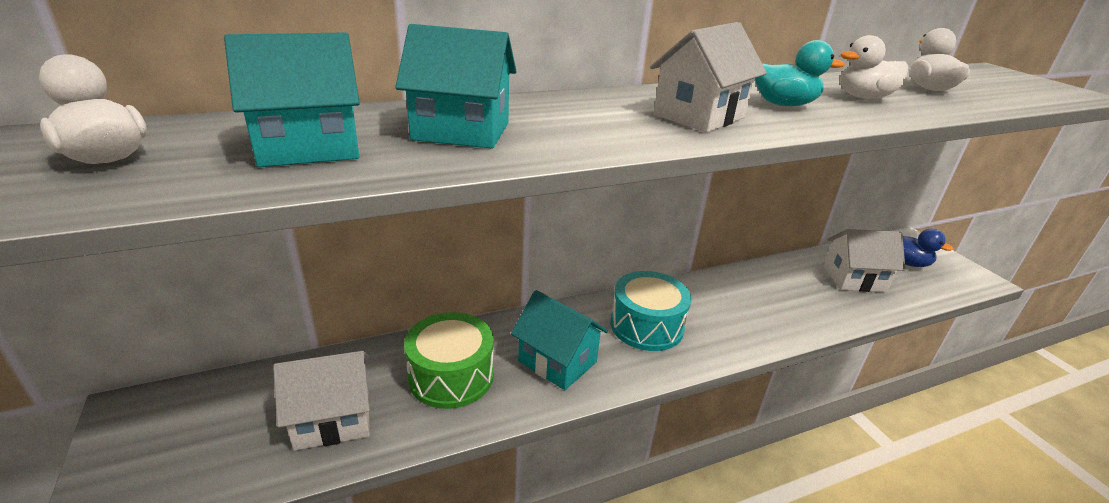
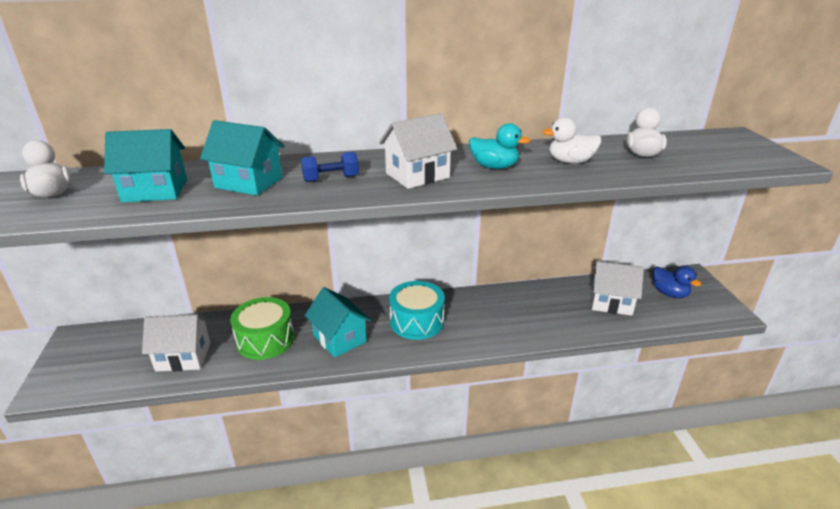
camera: 15 degrees right, 0 degrees up
none -> blue dumbbell [301,152,359,182]

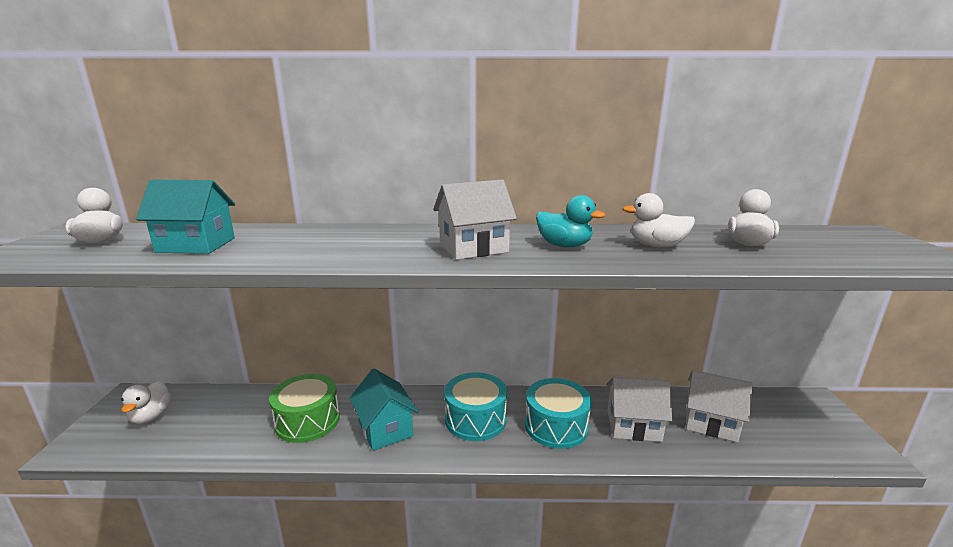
camera: 10 degrees right, 10 degrees down
white house [142,314,211,372] -> white house moved to [606,377,672,442]
turquoise house [200,120,285,196] -> none
blue dumbbell [301,152,359,182] -> none
blue duck [653,266,701,298] -> none
none -> white duck [121,380,172,424]
none -> turquoise drum [525,378,592,449]

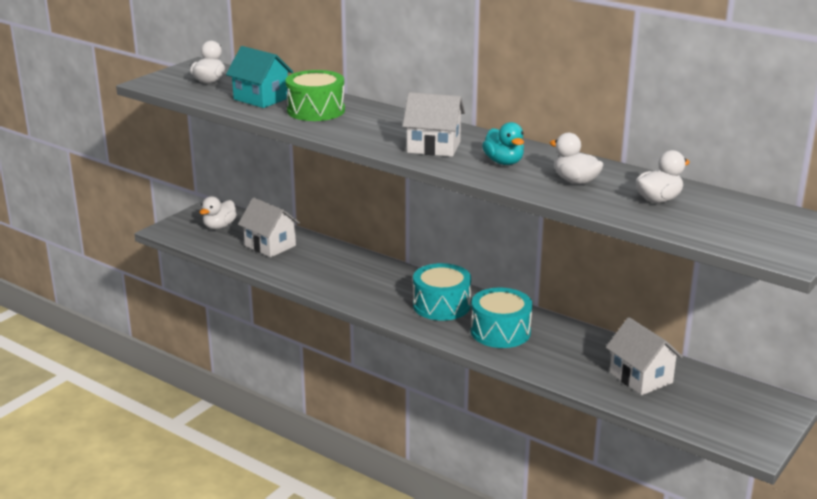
camera: 35 degrees right, 5 degrees up
green drum [269,374,340,443] -> green drum moved to [286,70,345,121]
turquoise house [350,368,419,451] -> none
white house [606,377,672,442] -> white house moved to [238,198,300,257]

